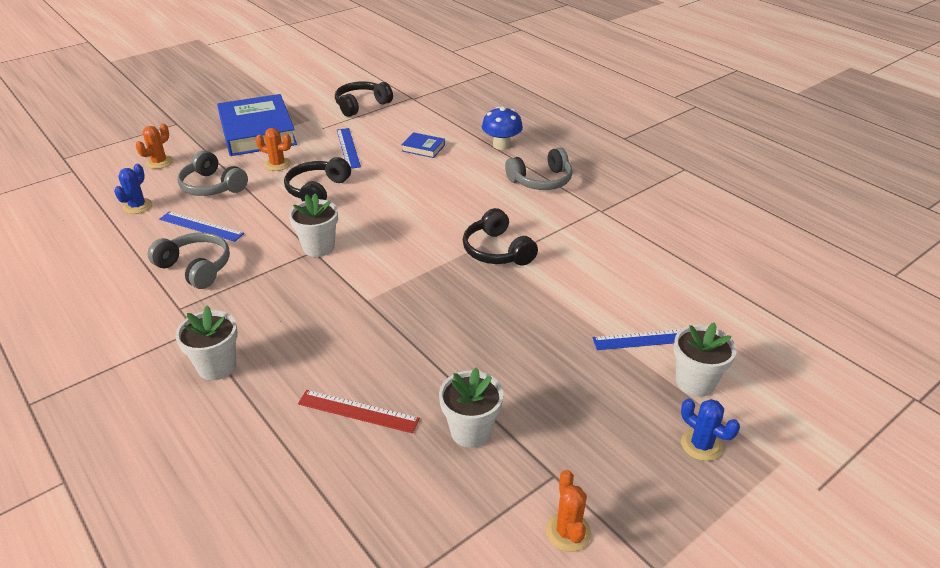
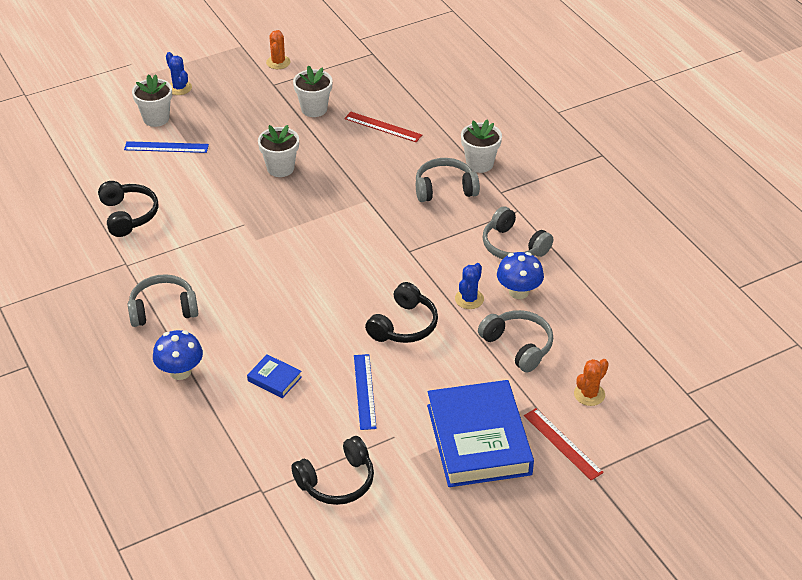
camera: 170 degrees left, 5 degrees up
blue cactus [114,164,152,214] -> blue cactus moved to [455,263,484,309]
blue ruler [159,211,244,242] -> blue mushroom [497,252,544,299]
orange cactus [255,128,292,171] -> none
white flower pot [289,194,338,257] -> white flower pot moved to [258,125,299,177]
black headphones [463,208,538,266] -> black headphones moved to [98,181,158,237]
none -> grey headphones [416,158,480,202]
none -> red ruler [524,408,604,480]

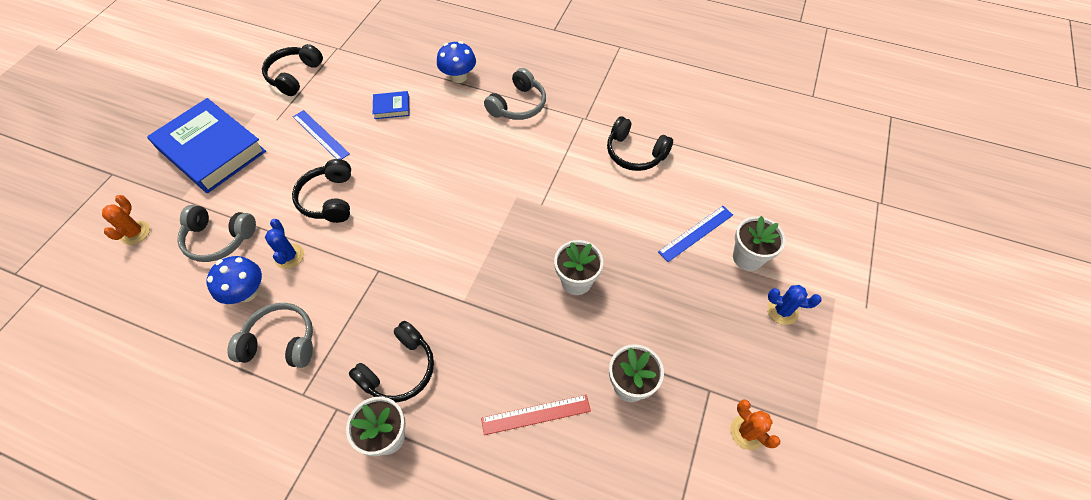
camera: 140 degrees right, 15 degrees up
grey headphones [416,158,480,202] -> black headphones [349,321,434,403]
red ruler [524,408,604,480] -> none

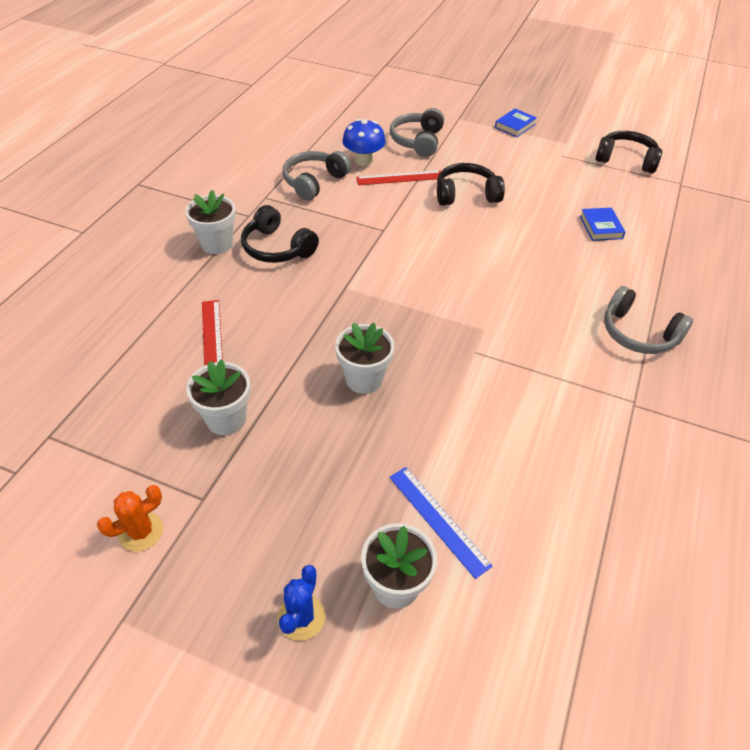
camera: 90 degrees right, 10 degrees down
orange cactus [102,195,150,245] -> none
blue book [147,98,266,193] -> blue book [495,109,537,137], size x0.42
grey headphones [228,303,313,368] -> grey headphones turned 150 degrees counterclockwise [282,151,351,201]
blue cactus [265,219,304,269] -> red ruler [356,170,444,185]
blue ruler [293,110,350,160] -> none
blue mushroom [437,41,476,83] -> none
black headphones [607,116,673,171] -> none

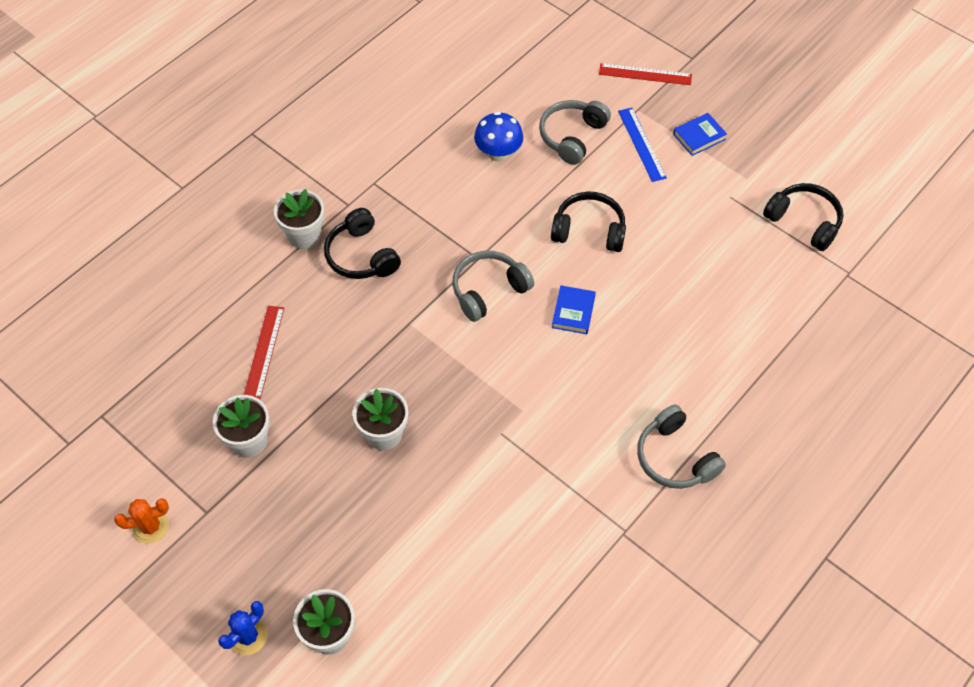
camera: 20 degrees right, 10 degrees up
grey headphones [282,151,351,201] -> grey headphones moved to [452,251,534,322]
red ruler [356,170,444,185] -> red ruler moved to [599,63,692,85]
blue ruler [390,467,493,579] -> blue ruler moved to [618,108,667,182]
blue book [580,208,626,241] -> blue book moved to [552,285,596,334]

